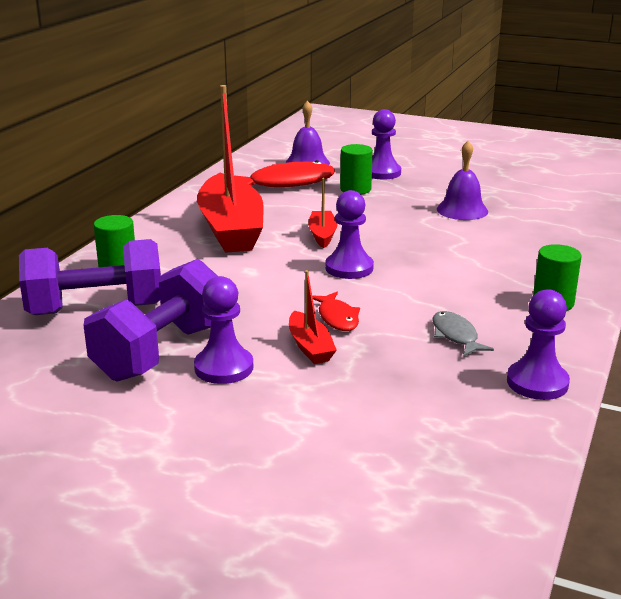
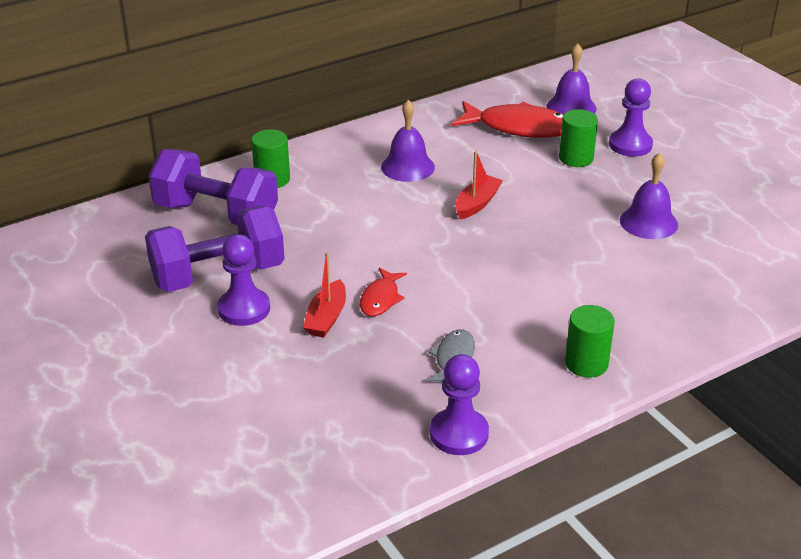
camera: 35 degrees right, 10 degrees up
red boat [197,85,264,253] -> purple bell [381,100,435,182]
purple pawn [325,190,374,279] -> none

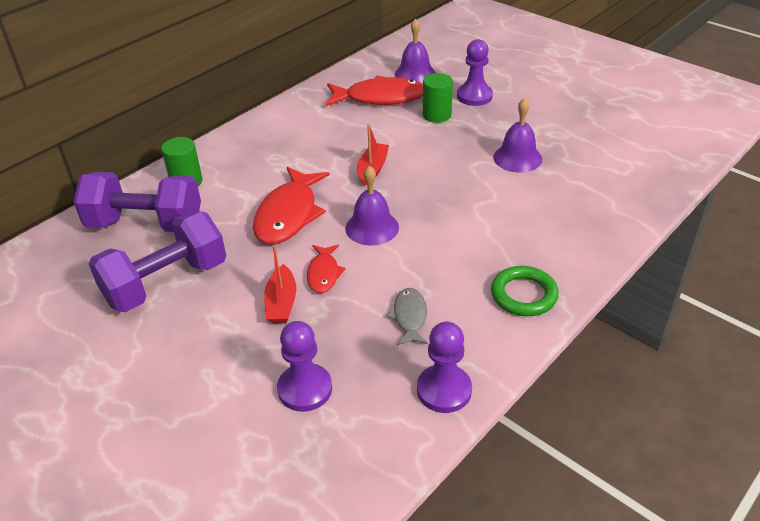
camera: 15 degrees left, 5 degrees up
purple pawn [217,234,270,326] -> purple pawn moved to [277,321,332,412]
purple bell [381,100,435,182] -> purple bell moved to [345,166,399,246]
green cylinder [565,305,615,378] -> green ring [491,266,559,316]
none -> red fish [253,167,330,244]

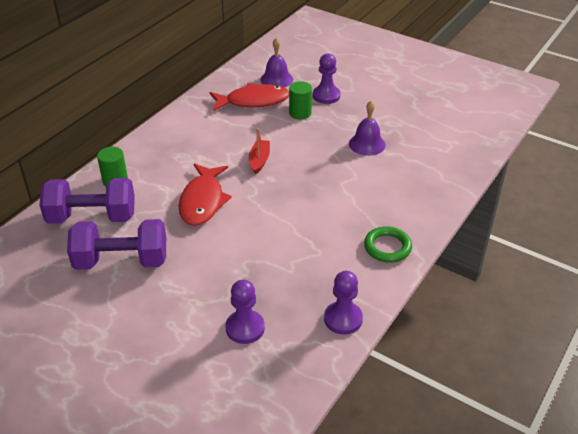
camera: 10 degrees left, 0 degrees up
purple dumbbell [88,211,226,312] -> purple dumbbell turned 45 degrees clockwise [67,219,166,270]
red boat [264,245,296,324] -> none
red fish [307,245,346,293] -> none
purple bell [345,166,399,246] -> none
grey fish [387,288,428,345] -> none

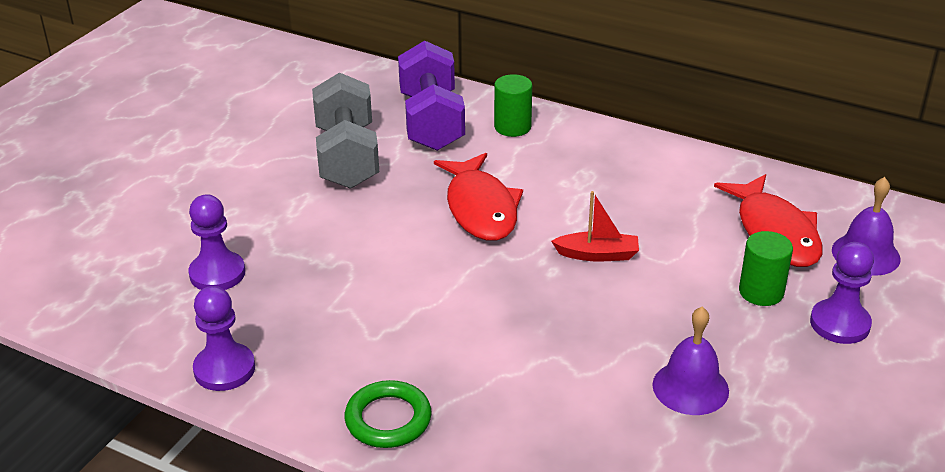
camera: 85 degrees right, 5 degrees down
purple dumbbell [67,219,166,270] -> grey dumbbell [312,72,379,189]
red fish [179,163,232,226] -> red fish turned 105 degrees counterclockwise [434,153,523,241]

